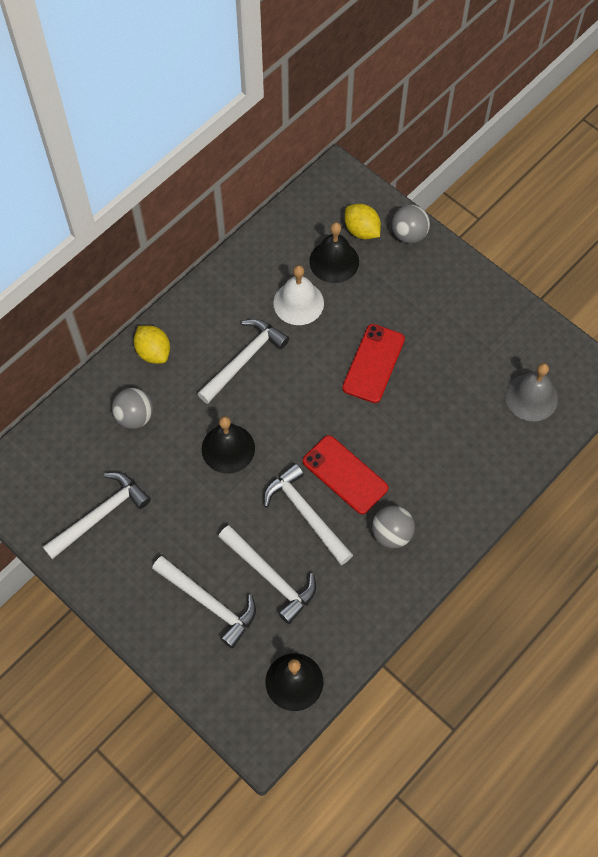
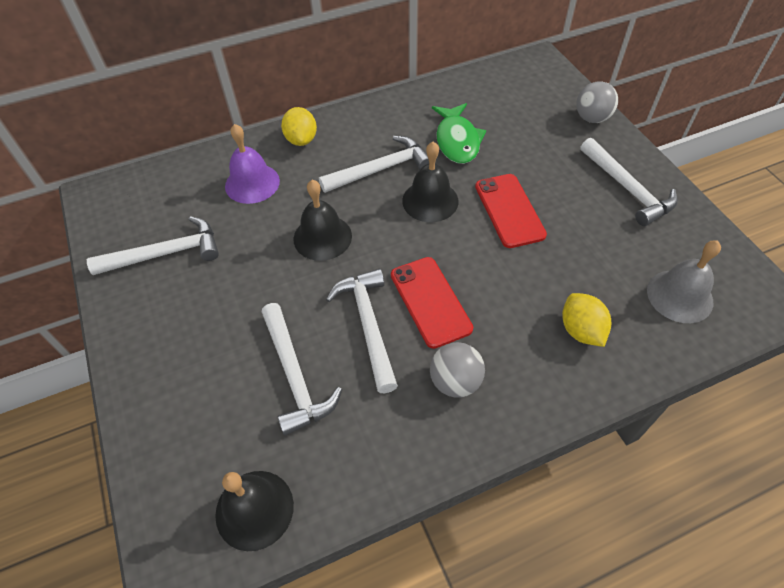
camera: 25 degrees right, 10 degrees down
grey ball [112,388,153,429] -> purple bell [225,124,280,204]
white hammer [152,556,256,649] -> white hammer moved to [580,138,678,226]
white bell [273,265,324,325] -> green fish [432,103,486,164]
black bell [309,222,359,283] -> black bell moved to [402,142,459,222]
red phone [342,324,405,403] -> red phone turned 60 degrees counterclockwise [475,174,547,248]
yellow lemon [345,204,381,239] -> yellow lemon moved to [562,293,611,347]

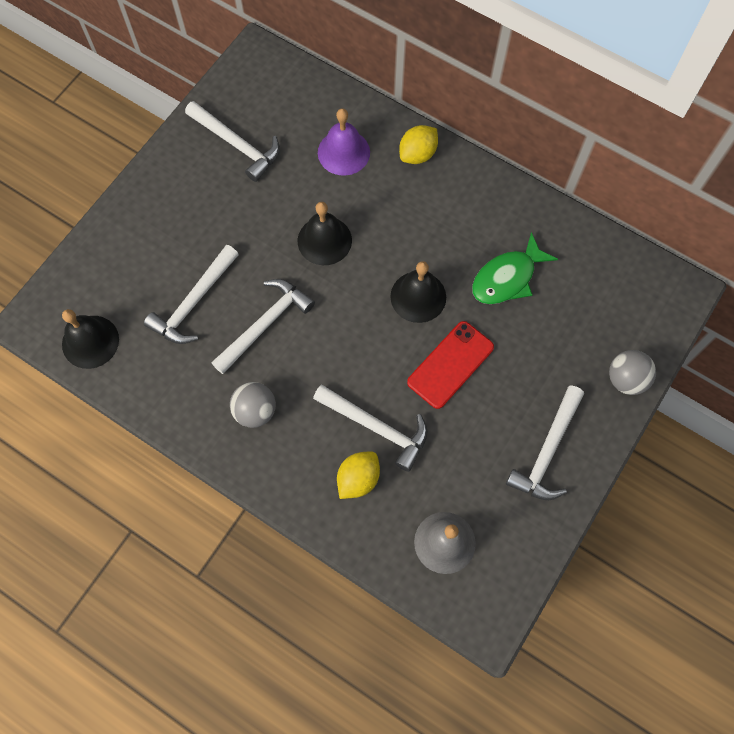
camera: 55 degrees right, 15 degrees up
white hammer [319,136,429,193] -> white hammer moved to [313,385,428,472]
red phone [391,257,473,349] -> none

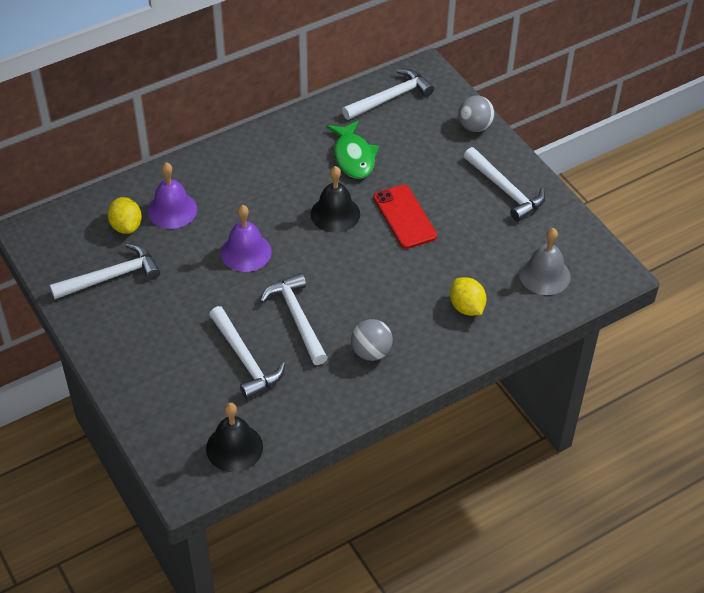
camera: 65 degrees left, 20 degrees down
black bell [298,202,352,265] -> purple bell [221,205,272,272]
white hammer [313,385,428,472] -> white hammer moved to [342,69,434,120]
yellow lemon [399,125,438,164] -> yellow lemon moved to [108,197,142,234]

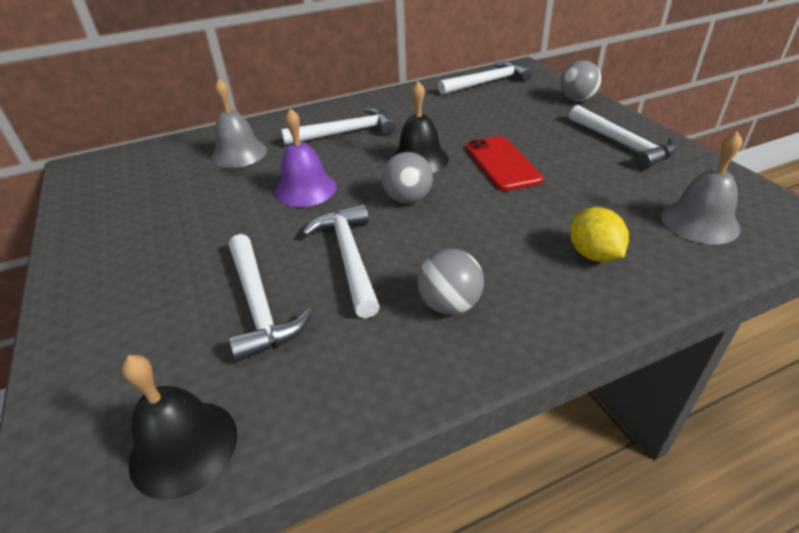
camera: 10 degrees right, 10 degrees down
white hammer [50,243,160,299] -> white hammer moved to [281,108,396,145]
yellow lemon [108,197,142,234] -> none
purple bell [148,162,198,229] -> grey bell [211,78,267,168]
green fish [327,120,379,179] -> none
none -> grey ball [382,152,433,204]

